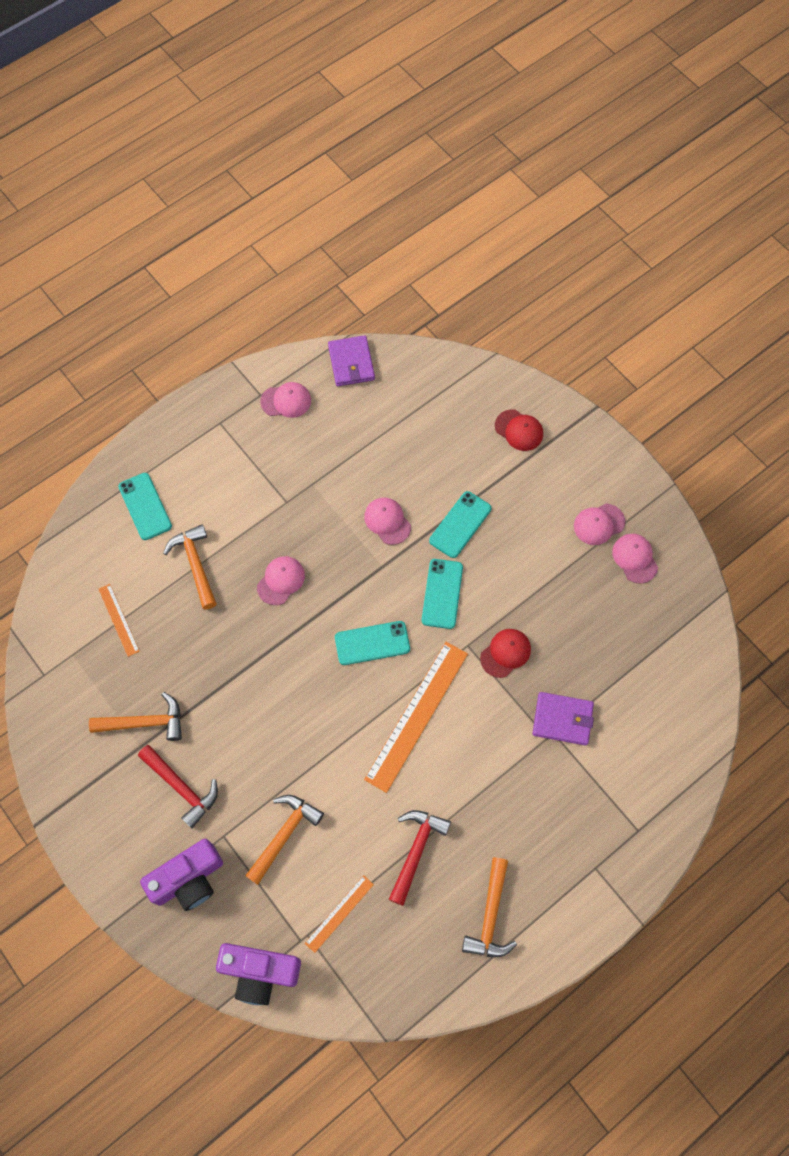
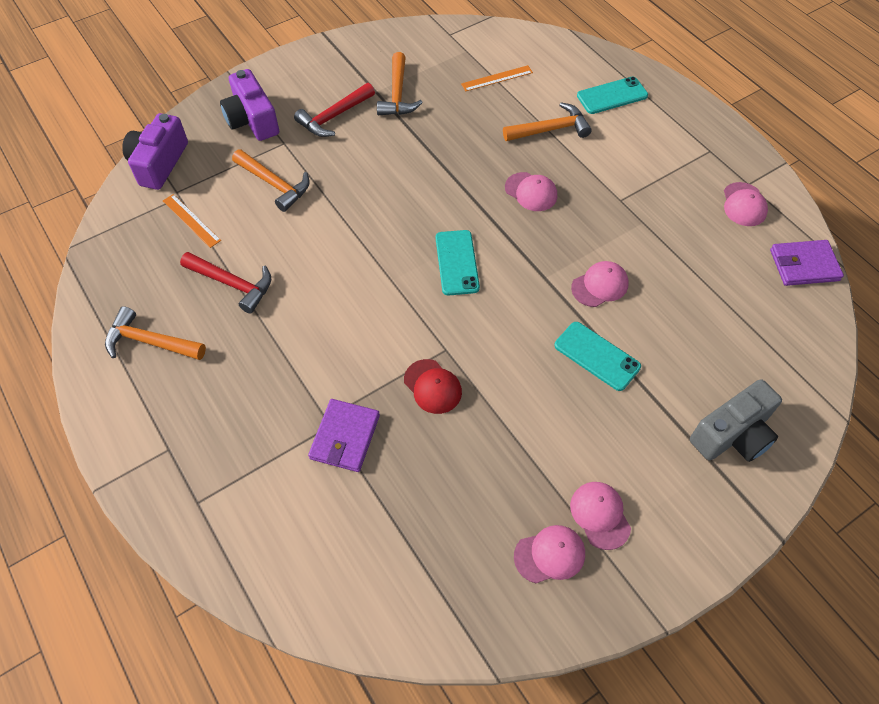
camera: 95 degrees right, 10 degrees down
orange ruler [364,642,468,793] -> none
turquoise phone [422,559,463,629] -> none
red cap [495,409,543,451] -> grey camera [690,379,782,462]

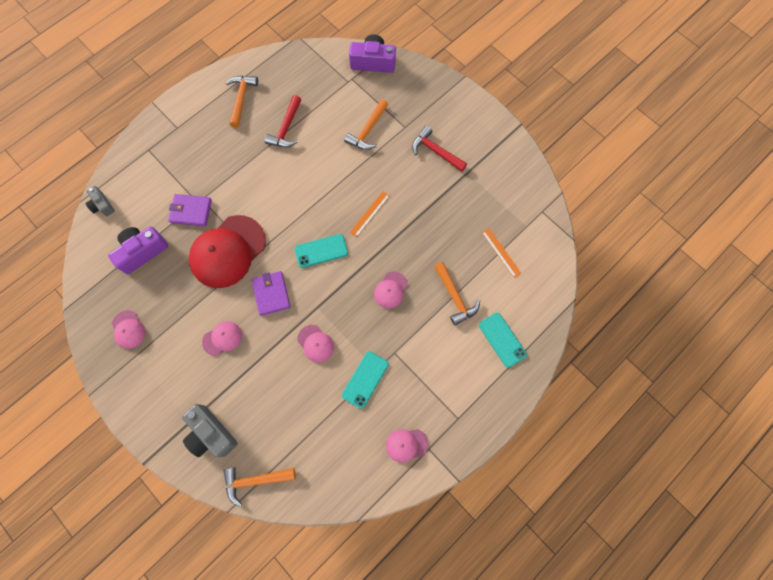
camera: 80 degrees right, 15 degrees up
orange ruler [163,194,221,248] -> orange ruler moved to [350,192,389,237]
purple camera [220,69,279,141] -> purple camera moved to [108,226,169,274]
orange hammer [377,52,423,115] -> orange hammer moved to [224,467,296,507]
red cap [404,359,462,414] -> red cap [189,215,266,288], size x2.12
turquoise phone [554,322,641,391] -> turquoise phone moved to [342,351,389,409]
pink cap [570,482,631,550] -> pink cap moved to [202,321,242,356]
purple wallet [770,240,844,286] -> purple wallet moved to [252,271,291,316]
none -> grey camera [85,186,115,216]

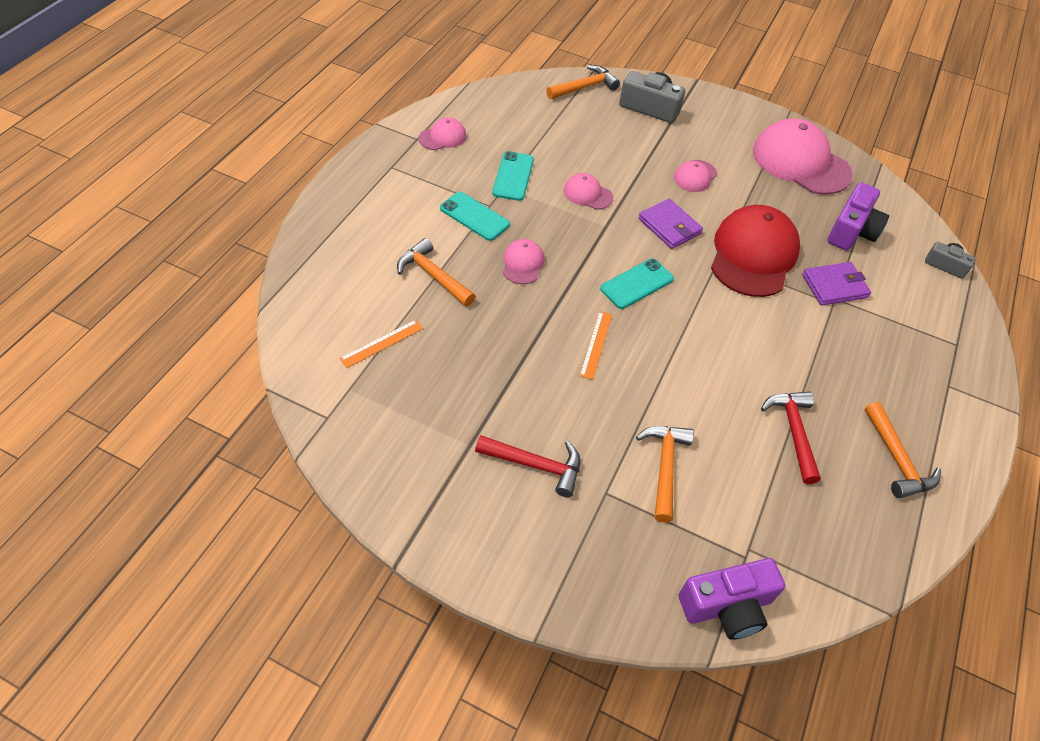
camera: 155 degrees right, 20 degrees down
pink cap [112,310,145,349] -> pink cap [753,118,853,195], size x2.12
turquoise phone [479,313,527,368] -> turquoise phone moved to [440,192,510,241]
orange ruler [482,228,521,278] -> orange ruler turned 75 degrees counterclockwise [339,320,423,368]

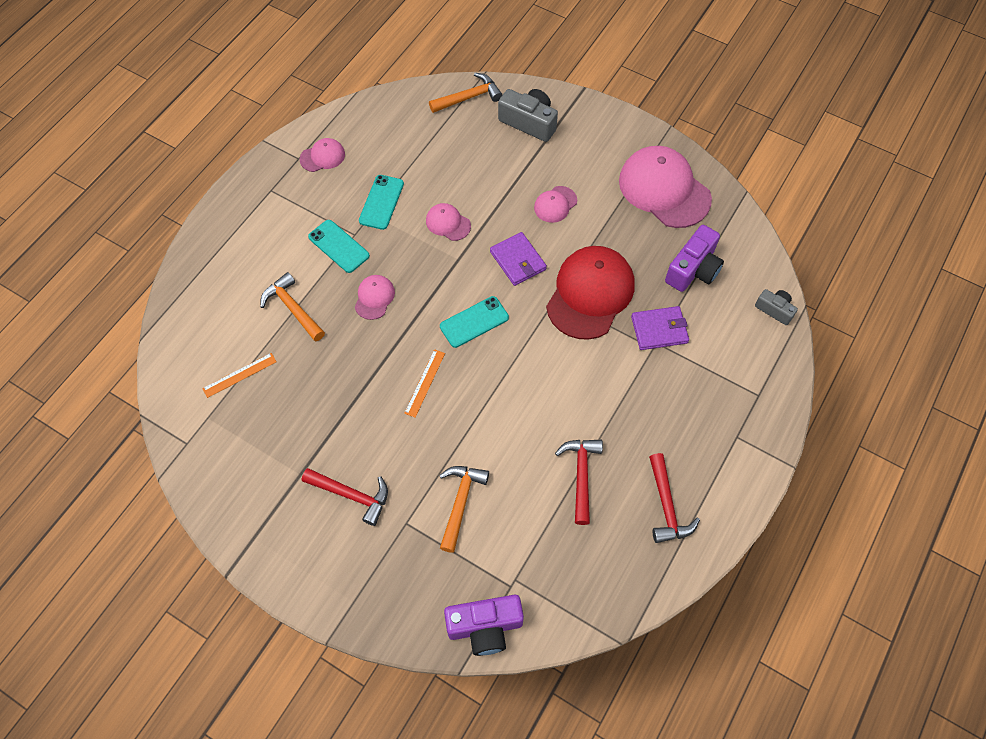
camera: 10 degrees right, 10 degrees up
orange hammer [865,402,941,498] -> red hammer [649,453,700,543]

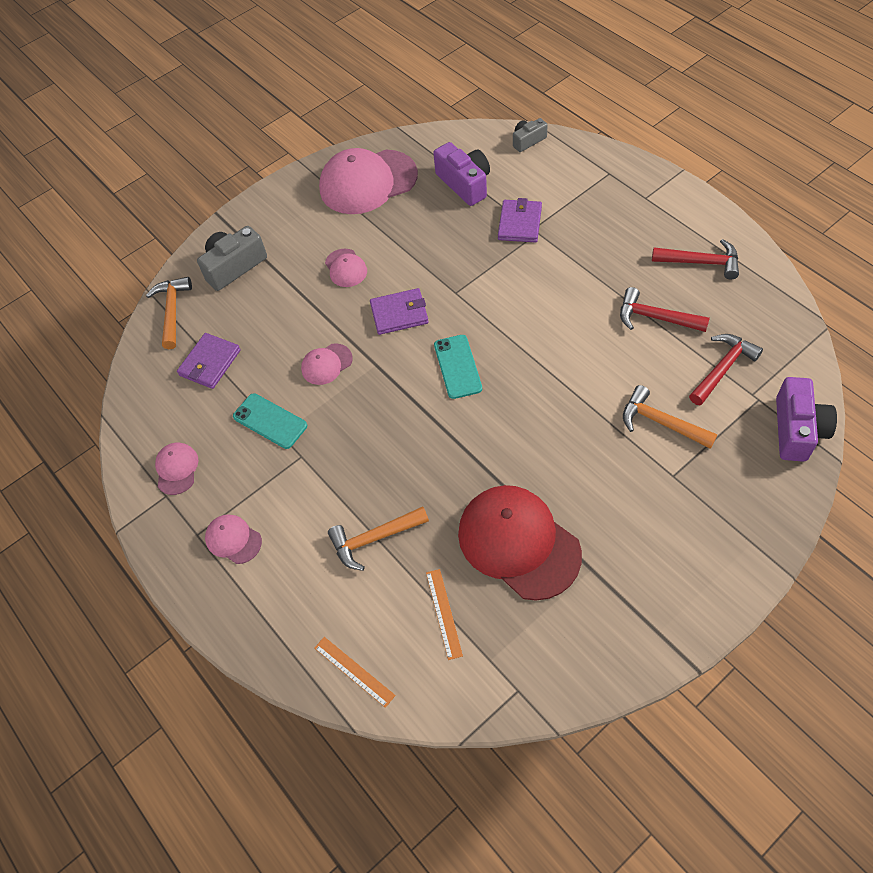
camera: 65 degrees left, 5 degrees down
red hammer [302,468,388,526] -> red hammer moved to [689,334,763,405]
turquoise phone [308,220,370,273] -> none
pink cap [355,275,395,320] -> pink cap moved to [205,514,262,564]
orange ruler [404,349,445,418] -> orange ruler moved to [314,637,396,708]
red cap [546,246,634,340] -> red cap moved to [458,485,582,601]
none -> purple wallet [177,333,241,389]

